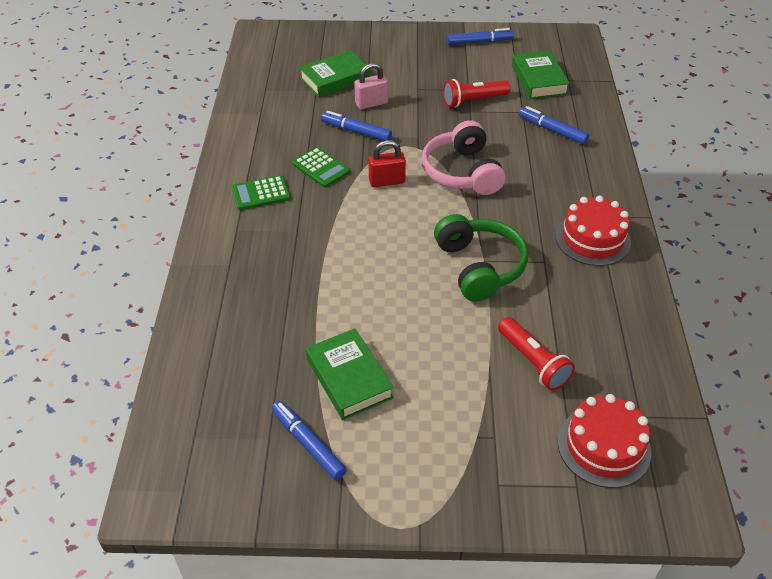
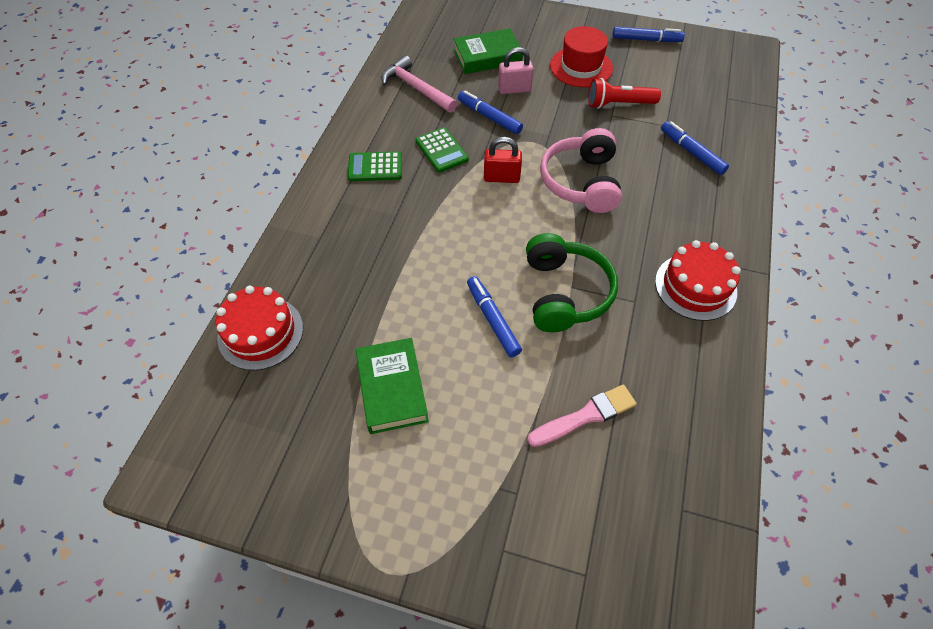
camera: 15 degrees right, 10 degrees up
blue marker [271,401,347,480] -> blue marker moved to [467,276,522,357]
red flashlight [498,317,575,391] -> pink brush [527,385,637,447]
green book [512,51,570,99] -> none
red cake [558,394,651,488] -> red cake moved to [216,286,303,370]
none -> pink hammer [381,55,457,113]
none -> red hat [550,26,613,87]

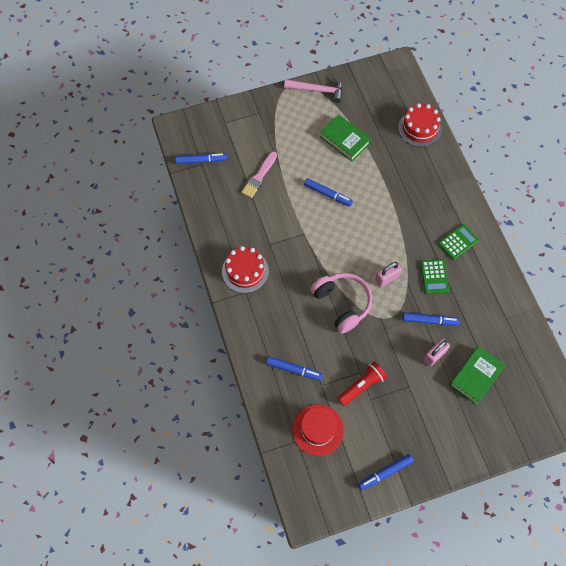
camera: 145 degrees right, 10 degrees up
pink hammer [381,55,457,113] -> pink hammer moved to [284,77,343,103]
green calculator [415,127,469,172] -> green calculator turned 120 degrees counterclockwise [420,259,449,294]
red padlock [484,137,522,183] -> pink padlock [375,262,402,287]
green headphones [526,233,618,332] -> none
red hat [550,26,613,87] -> red hat moved to [292,404,344,456]
none -> blue marker [175,153,227,164]

